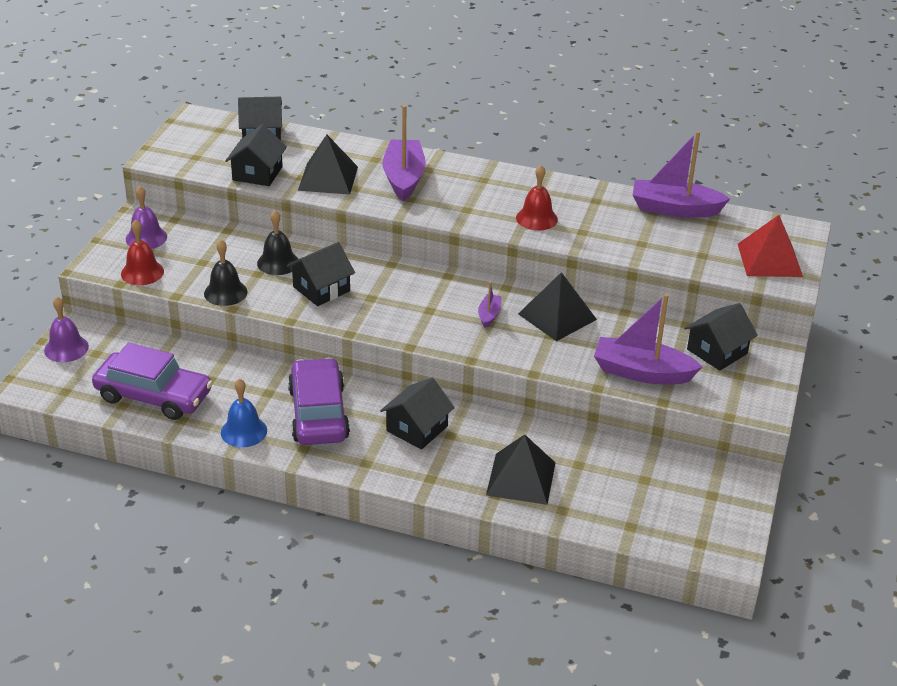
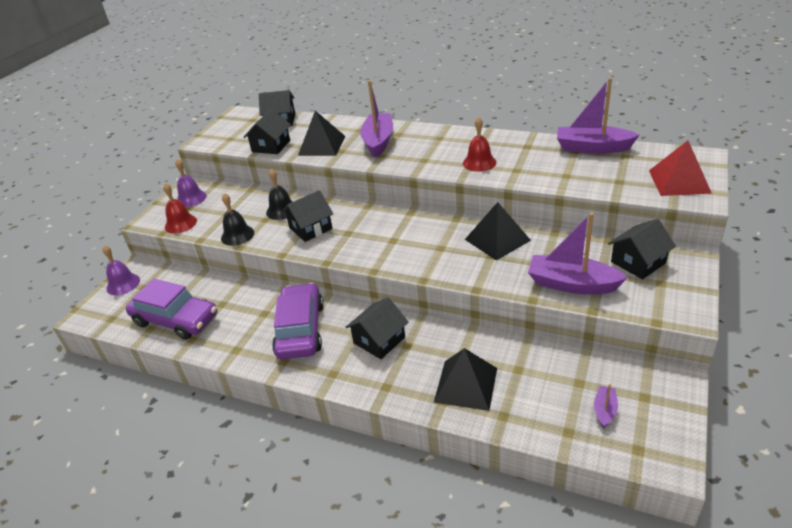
camera: 10 degrees right, 0 degrees up
blue bell [221,378,267,447] -> none
purple boat [478,282,501,328] -> purple boat moved to [594,384,618,428]

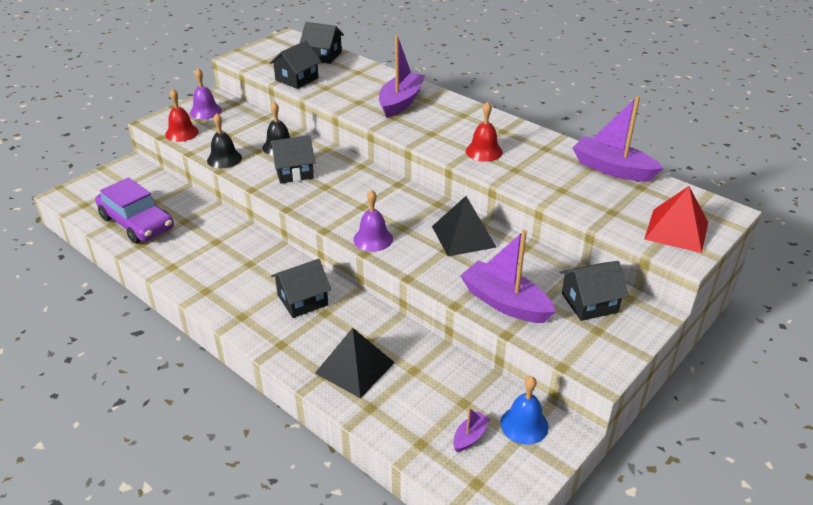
camera: 15 degrees right, 0 degrees up
purple bell [102,245,140,295] -> purple bell moved to [353,190,393,252]
purple car [272,283,324,359] -> none
black pyramid [298,111,346,156] -> none
none -> blue bell [500,376,549,445]

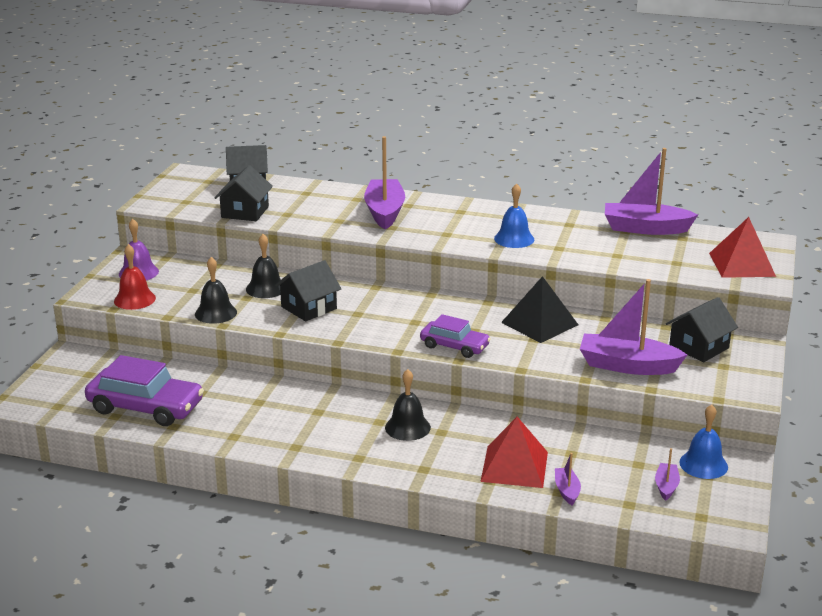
camera: 25 degrees left, 10 degrees down
black house [271,259,331,318] -> black bell [385,369,431,441]
black pyramid [315,328,395,399] -> red pyramid [480,417,548,488]
purple bell [353,190,393,252] -> purple car [420,314,491,358]
red bell [466,102,503,162] -> blue bell [494,183,534,248]
none -> purple boat [555,453,581,505]

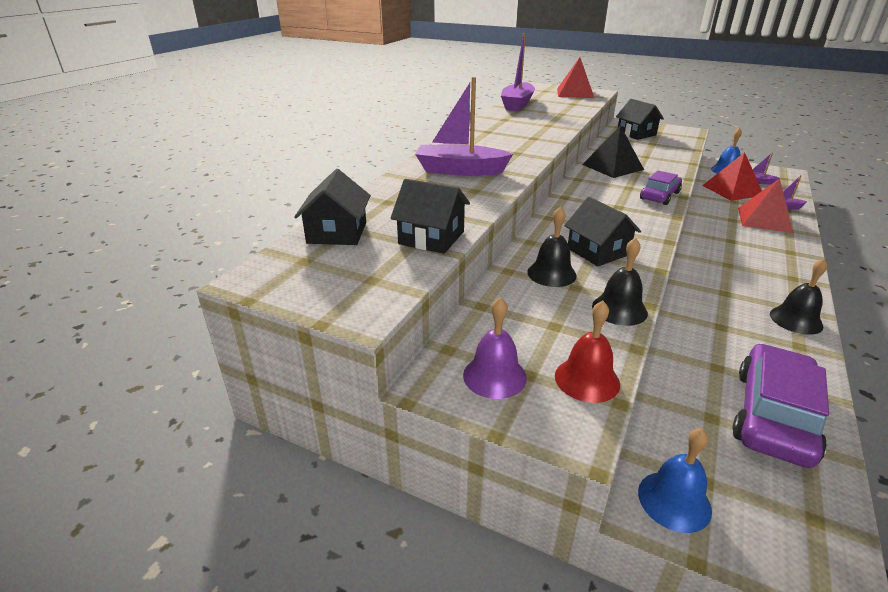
camera: 80 degrees left, 5 degrees up
black bell [385,369,431,441] -> black bell moved to [770,259,827,335]
blue bell [494,183,534,248] -> blue bell moved to [638,428,712,533]
purple boat [580,279,687,375] -> none
none -> red pyramid [702,152,762,201]

